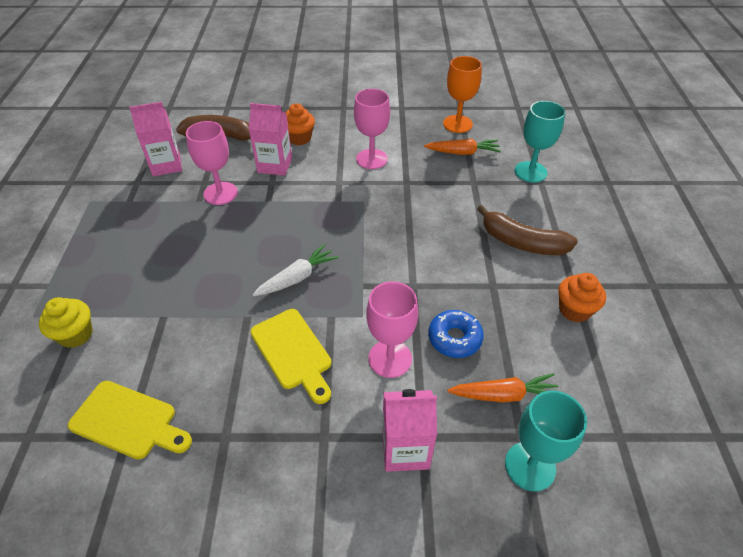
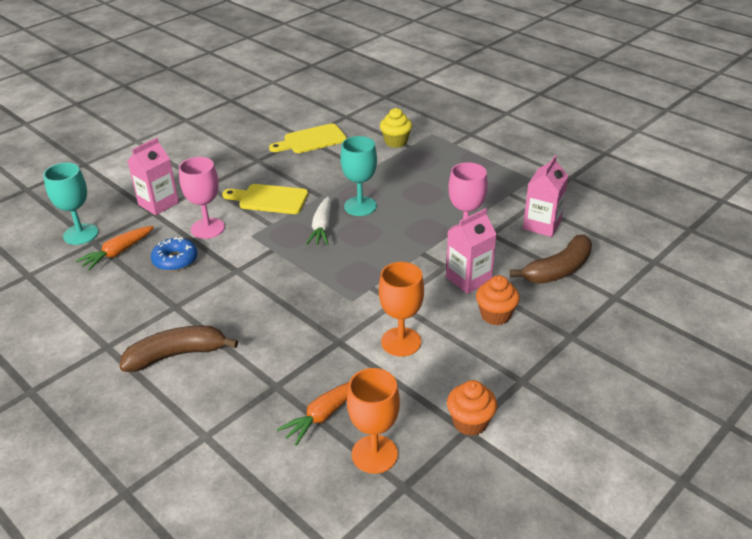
camera: 135 degrees right, 10 degrees down
pink goblet [354,89,390,169] -> orange goblet [379,262,424,357]
turquoise goblet [514,101,565,183] -> turquoise goblet moved to [340,136,377,216]
orange cupcake [559,273,606,322] -> orange cupcake moved to [447,380,497,436]

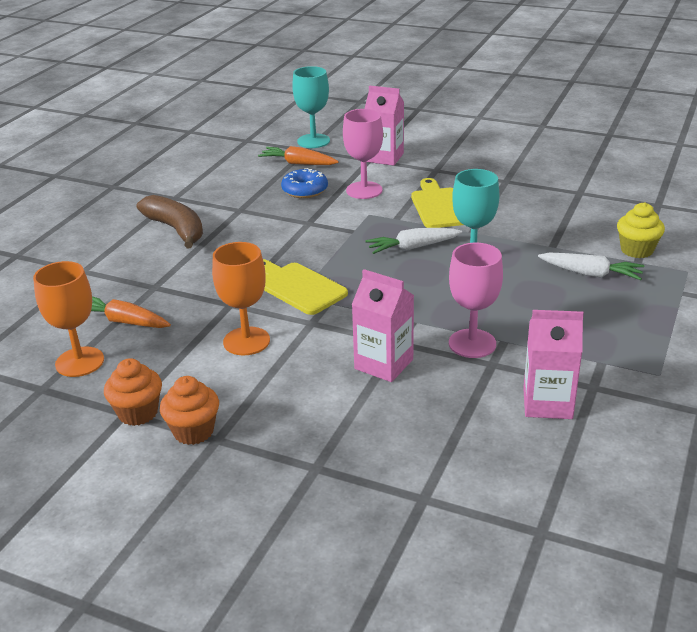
camera: 70 degrees right, 5 degrees down
yellow cutting board [269,123,347,153] -> yellow cutting board moved to [263,259,348,315]
orange cupcake [476,275,520,325] -> orange cupcake moved to [160,376,219,445]
brown banana [510,235,592,284] -> none
none -> white carrot [538,252,644,280]

